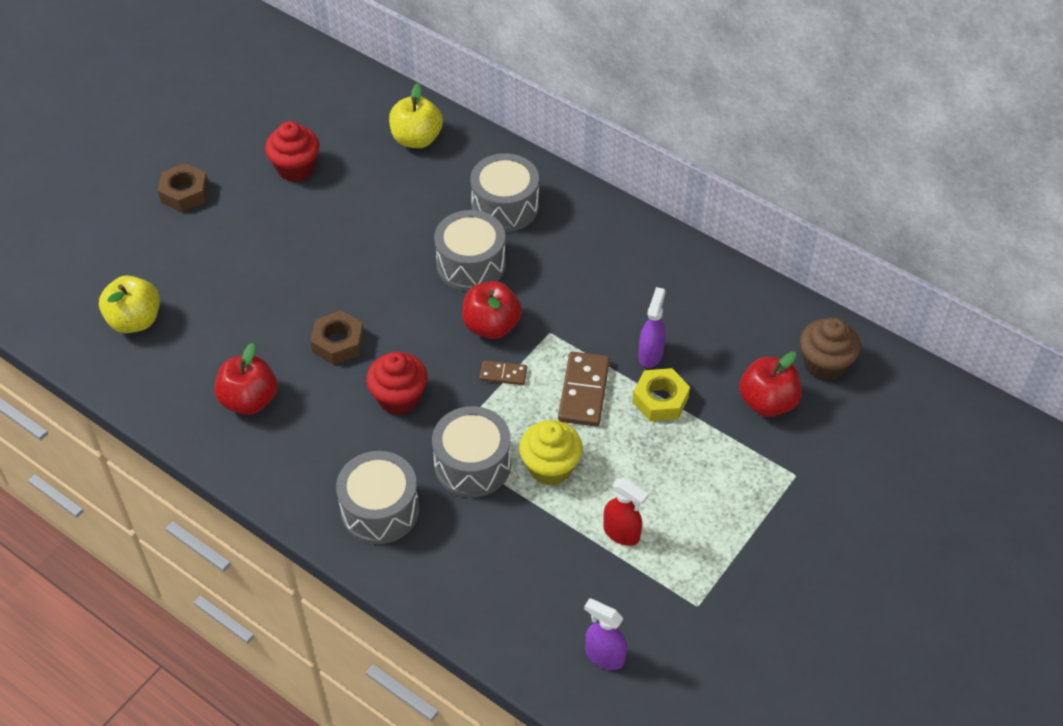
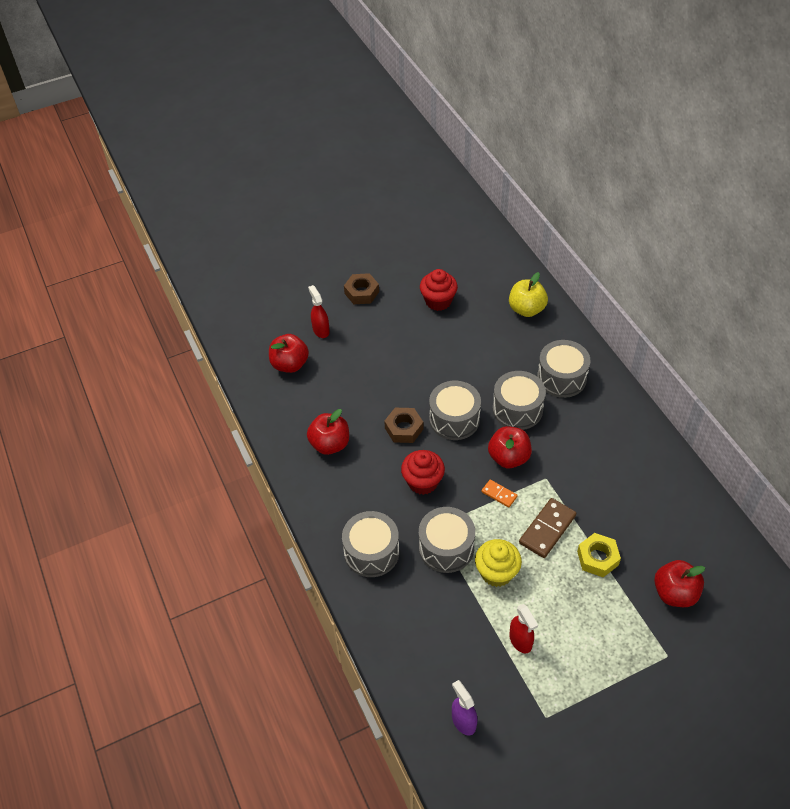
camera: 30 degrees right, 0 degrees up
yellow apple [99,275,160,333] -> red apple [269,334,309,373]
brown domino [479,360,527,385] -> orange domino [481,480,518,508]
purple spray bottle [638,287,666,368] -> none
brown cupcake [800,317,861,381] -> none
none -> red spray bottle [308,285,330,338]
none -> grey drum [429,381,481,440]

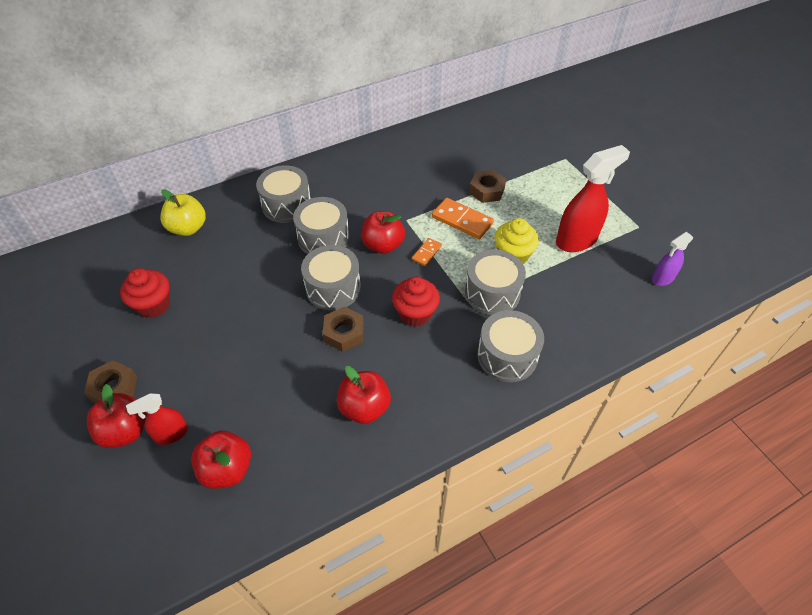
camera: 95 degrees left, 0 degrees up
red spray bottle [509,604,538,653] -> red spray bottle [556,145,630,252], size x1.80
brown domino [519,498,576,558] -> orange domino [432,198,494,239]
yellow nut [577,533,621,577] -> brown nut [469,170,506,203]
red apple [654,560,705,607] -> red apple moved to [87,384,147,448]

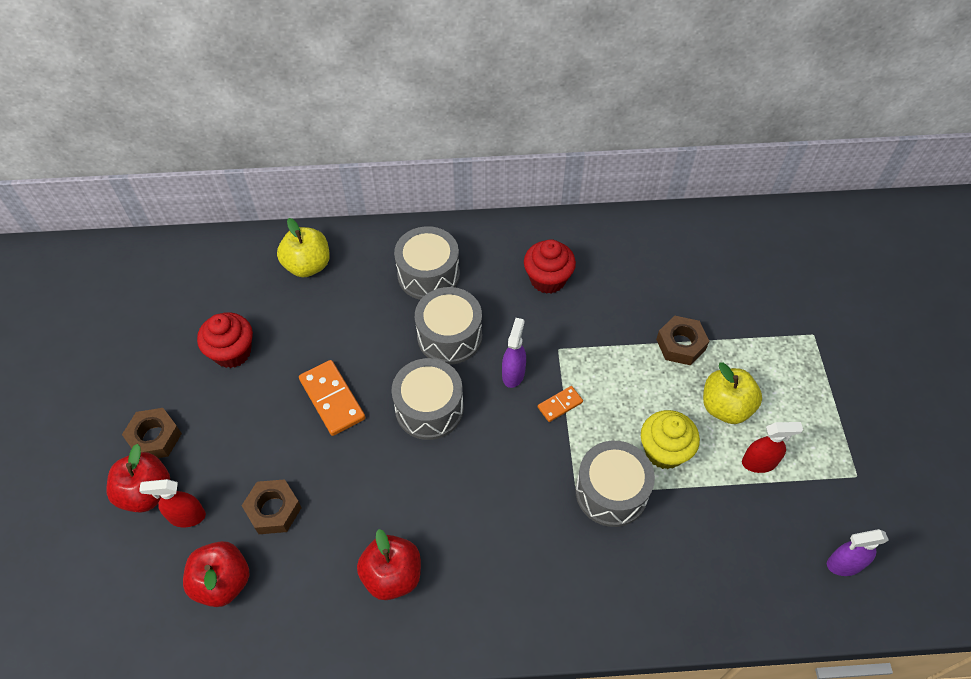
camera: 25 degrees right, 5 degrees up
brown nut [323,307,364,352] -> brown nut moved to [242,479,301,534]
red apple [361,211,405,254] -> purple spray bottle [502,318,526,388]
red cupcake [392,277,440,327] -> red cupcake moved to [524,239,576,294]
orange domino [432,198,494,239] -> orange domino moved to [299,360,365,436]
grey drum [477,310,544,382] -> none
red spray bottle [556,145,630,252] -> red spray bottle [742,422,803,473], size x0.56
none -> yellow apple [703,362,762,424]

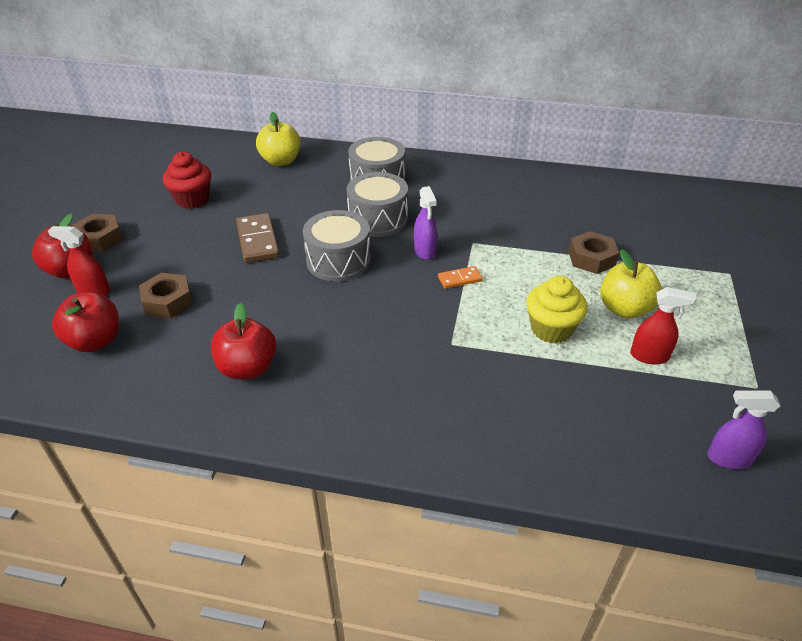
camera: 15 degrees right, 15 degrees down
orange domino [299,360,365,436] -> brown domino [236,213,280,263]
purple spray bottle [502,318,526,388] -> purple spray bottle turned 135 degrees clockwise [414,186,437,260]
red cupcake [524,239,576,294] -> none
grey drum [576,441,655,527] -> none

